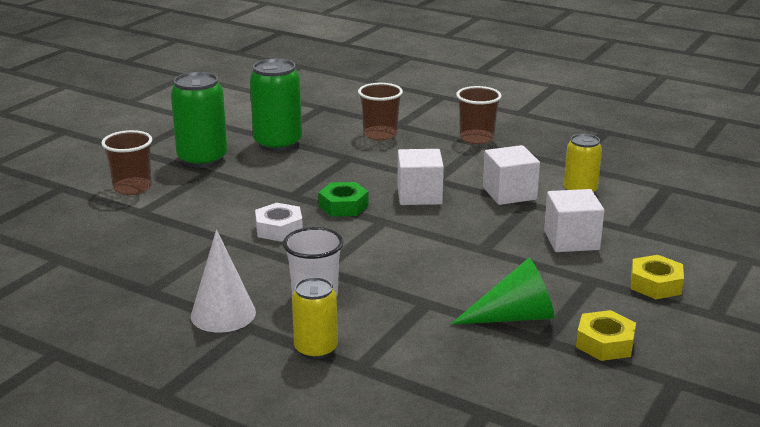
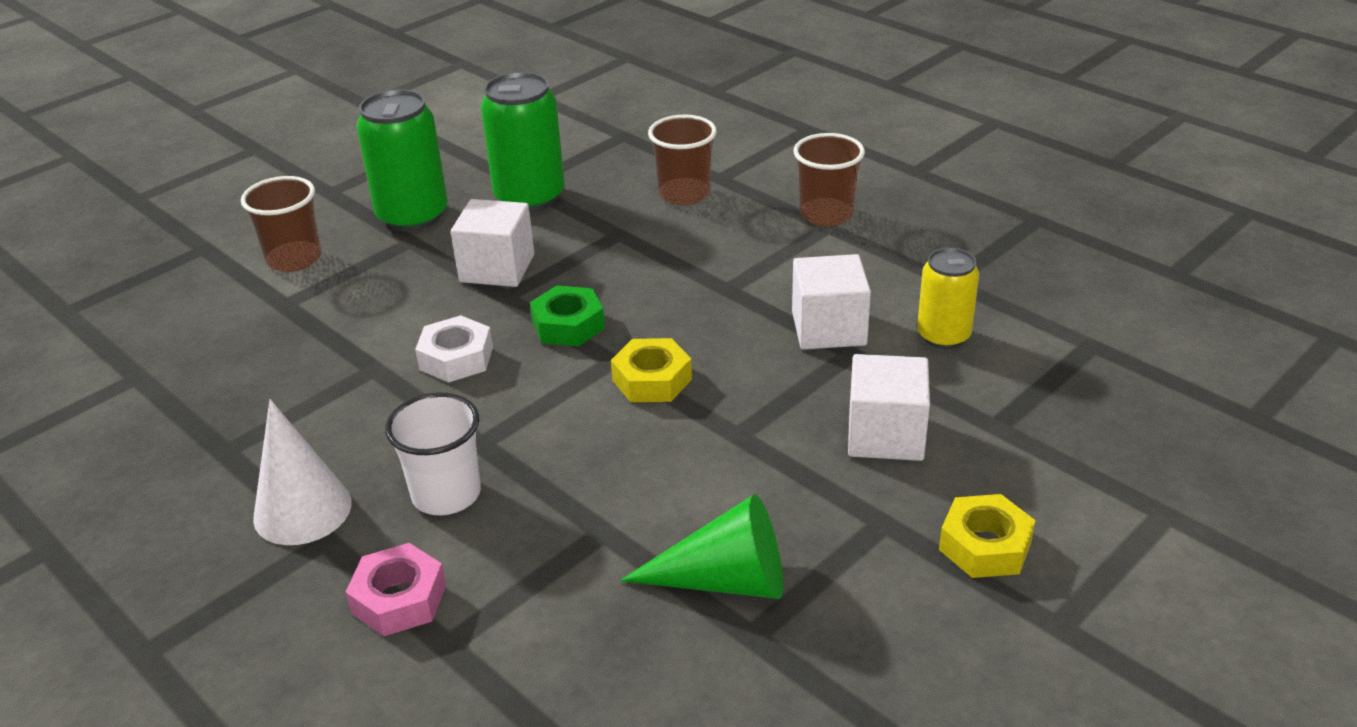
camera: 15 degrees right, 10 degrees up
yellow can [292,277,338,359] -> pink nut [346,543,446,636]
white cube [398,149,444,205] -> white cube moved to [451,199,534,287]
yellow nut [576,310,636,361] -> yellow nut moved to [611,338,692,402]

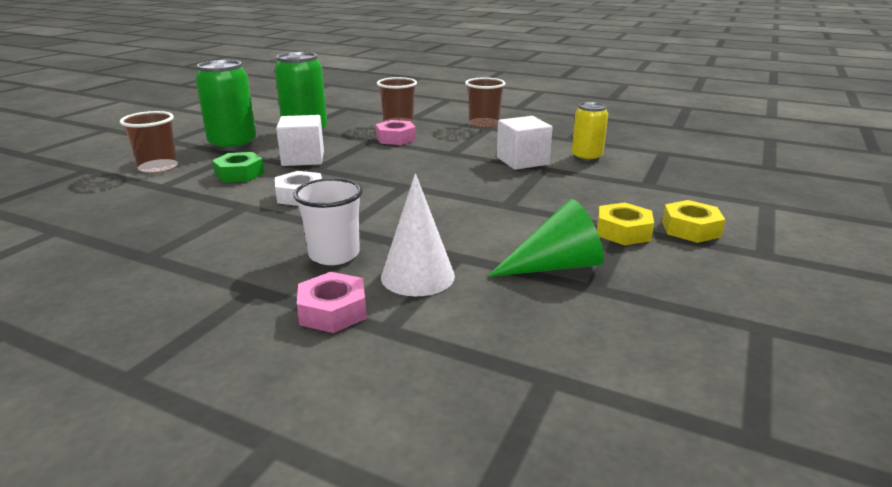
camera: 20 degrees left, 10 degrees down
white cone [253,399,352,545] -> white cone moved to [381,173,455,296]
green nut [530,285,605,346] -> green nut moved to [212,152,264,183]
yellow nut [611,338,692,402] -> yellow nut moved to [597,202,654,245]
white cube [848,354,930,461] -> none
none -> pink nut [376,120,416,145]

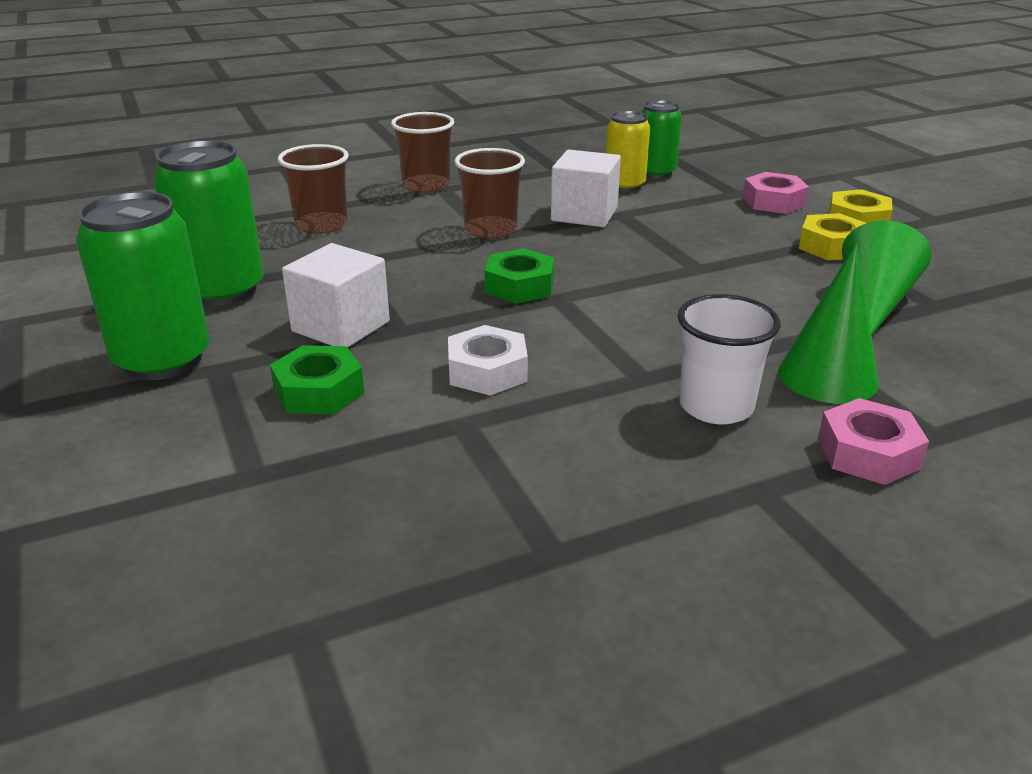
camera: 50 degrees left, 5 degrees up
brown cup [120,111,178,174] -> brown cup moved to [454,148,525,239]
pink nut [376,120,416,145] -> pink nut moved to [743,172,809,214]
white cone [381,173,455,296] -> green cone [778,243,879,404]
none -> green nut [484,248,554,304]
none -> green can [642,100,682,178]

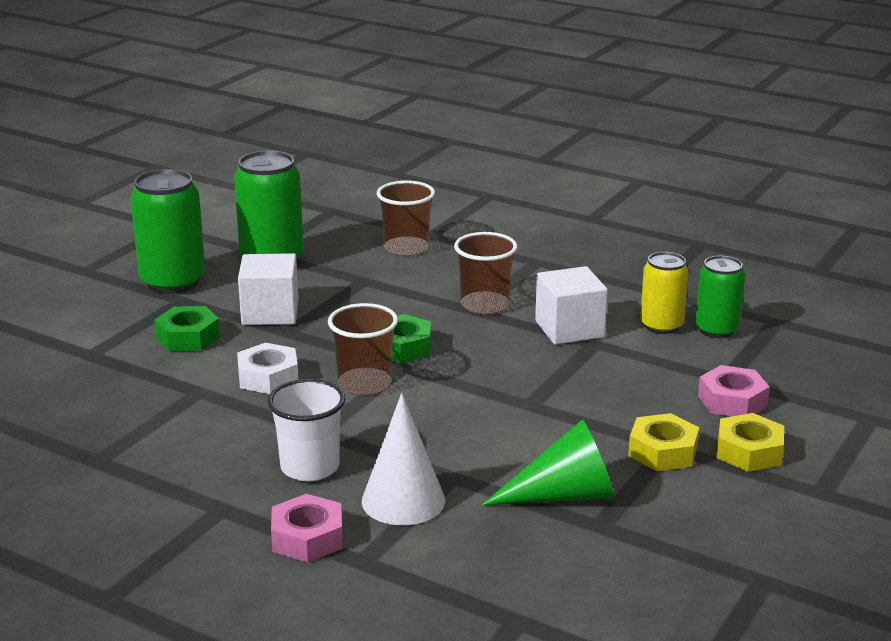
camera: 55 degrees right, 5 degrees down
brown cup [391,112,454,193] -> brown cup moved to [328,303,398,395]
green cone [778,243,879,404] -> white cone [362,393,445,525]

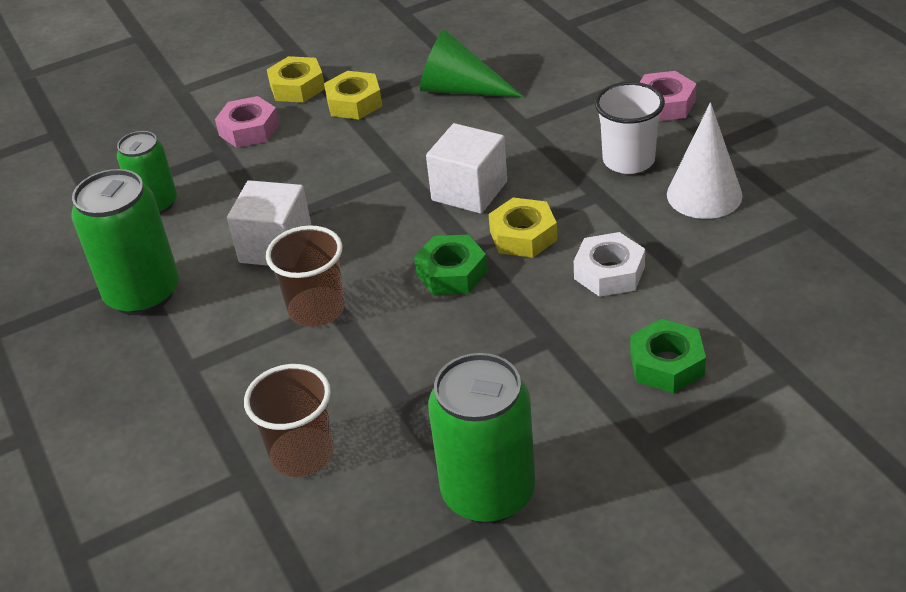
camera: 145 degrees left, 15 degrees up
green can [130,169,206,294] -> green can moved to [71,169,179,315]
white cube [238,253,299,325] -> white cube moved to [426,123,507,214]
brown cup [328,303,398,395] -> yellow nut [489,198,557,258]
white cone [362,393,445,525] -> white cone moved to [667,102,742,219]
yellow can [640,252,689,334] -> none

